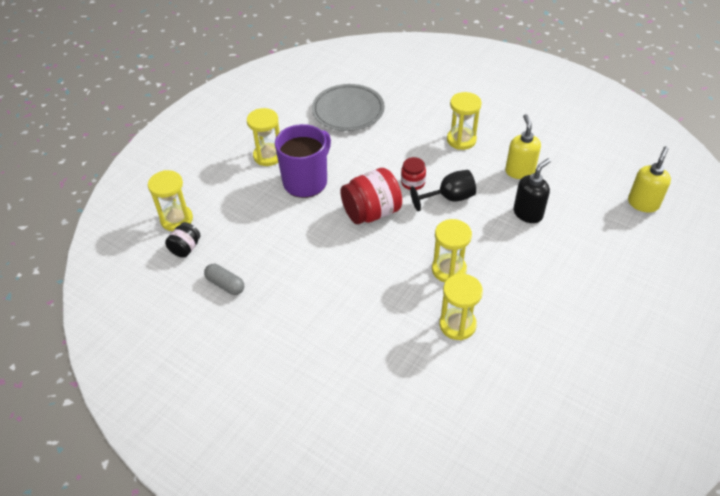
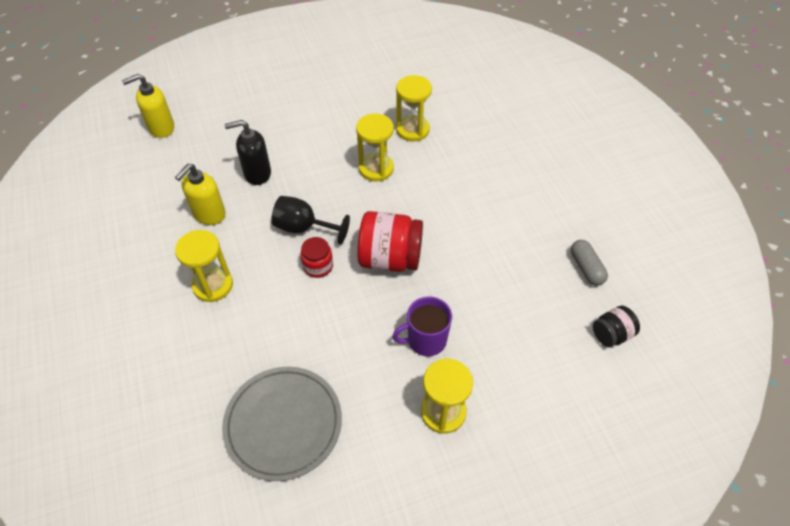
camera: 145 degrees left, 5 degrees up
yellow hourglass [148,170,193,231] -> none
purple mug [275,124,331,198] -> purple mug [392,296,452,357], size x0.64

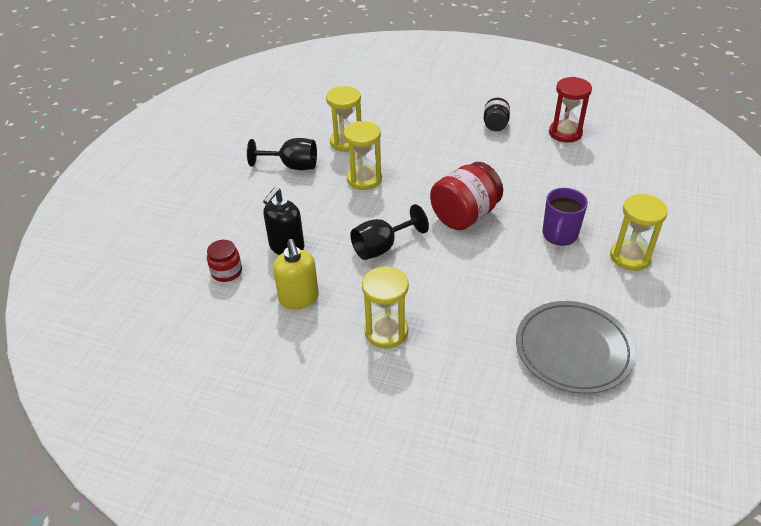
camera: 50 degrees left, 10 degrees down
yellow soap dispenser [122,74,174,138] -> none
red jar [300,237,333,278] -> red jar moved to [207,240,242,282]
grey capsule [571,240,608,286] -> red hourglass [549,77,592,143]
black jar [593,306,640,347] -> black jar moved to [484,98,510,131]
none -> black goblet [247,138,317,170]

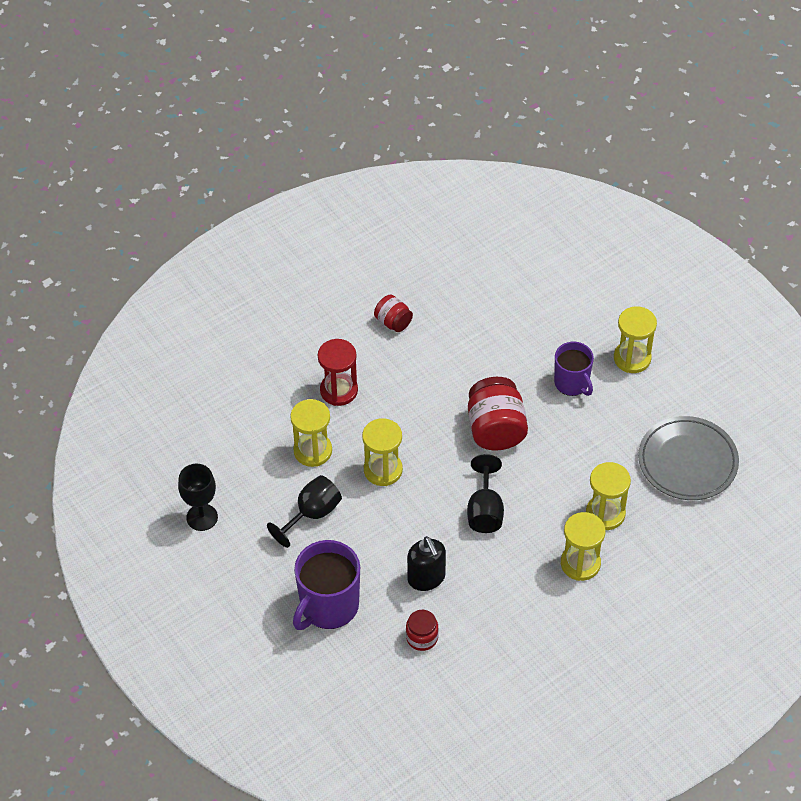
camera: 55 degrees left, 10 degrees up
yellow soap dispenser [273,239,319,310] -> none
black jar [484,98,510,131] -> red jar [374,295,413,332]
red hourglass [549,77,592,143] -> red hourglass moved to [318,339,358,406]
none -> black goblet [178,464,218,531]
none -> purple mug [293,540,360,630]
none -> yellow hourglass [586,462,631,530]

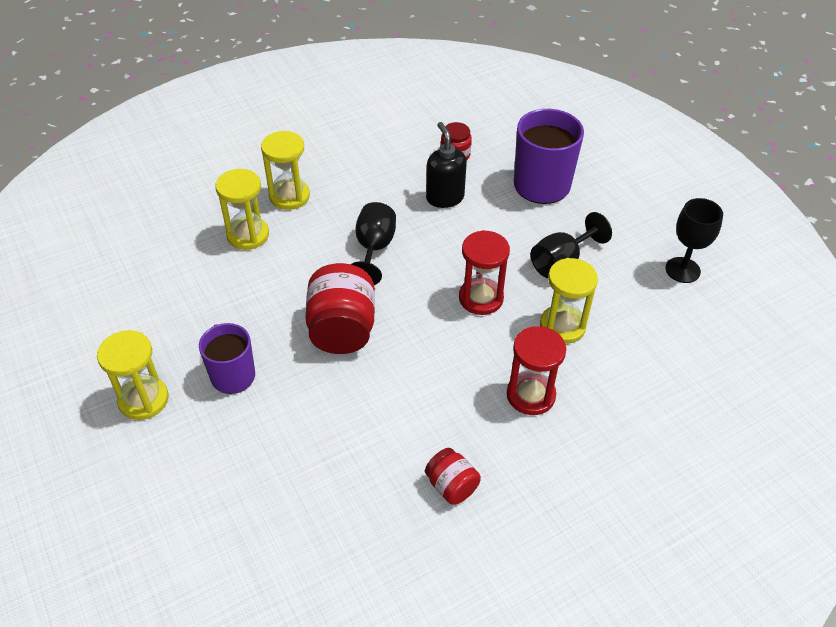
camera: 175 degrees left, 5 degrees down
yellow hourglass [362,418,403,486] -> red hourglass [459,230,510,315]
grey plate [638,416,739,500] -> none

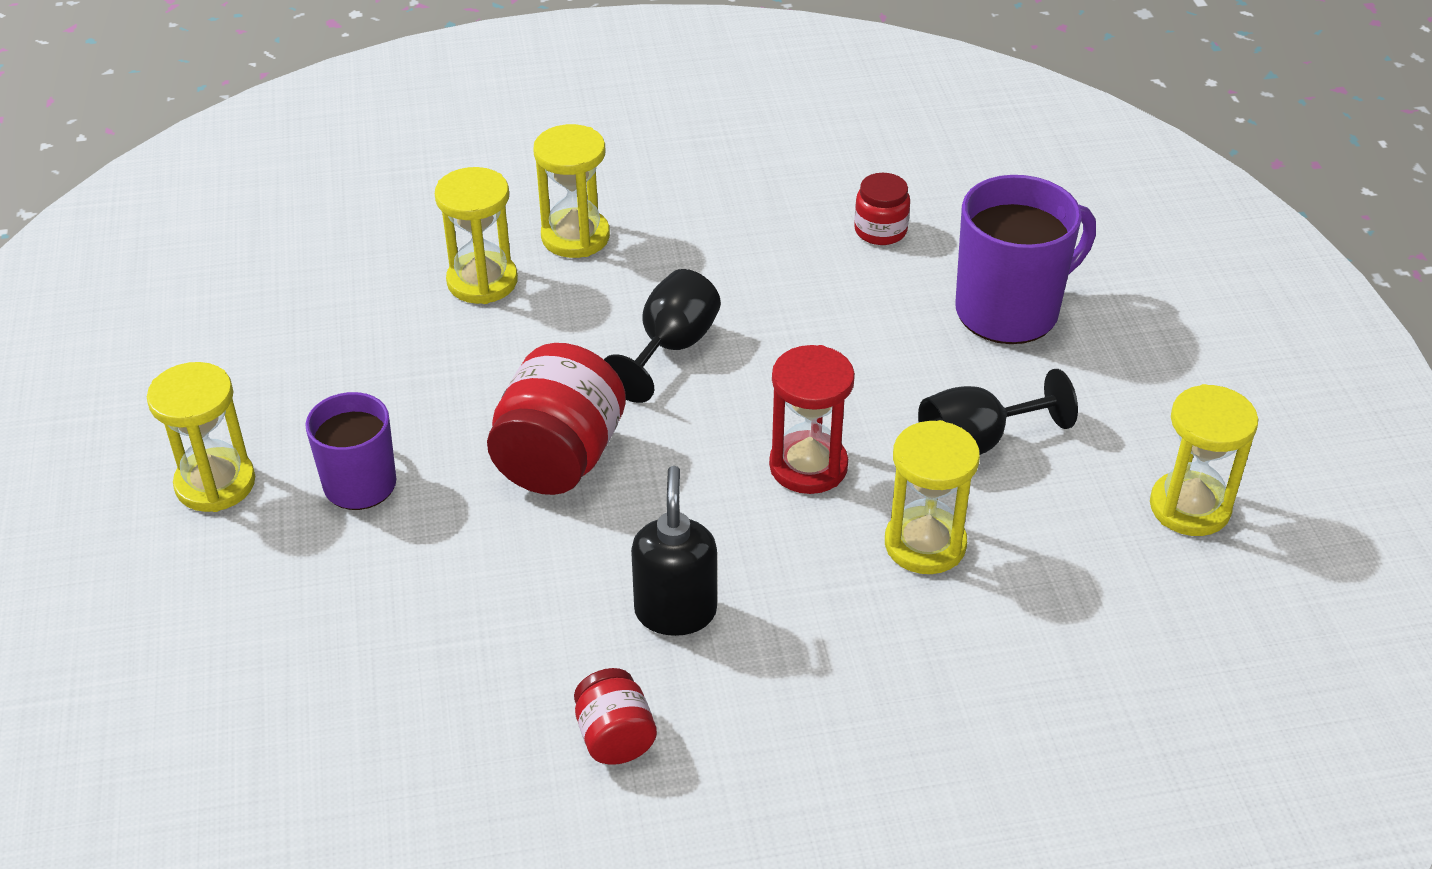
camera: 20 degrees right, 5 degrees down
black soap dispenser [426,122,467,208] -> black soap dispenser moved to [631,466,717,636]
red hourglass [507,326,566,415] -> none
black goblet [665,198,723,283] -> yellow hourglass [1150,384,1258,536]

